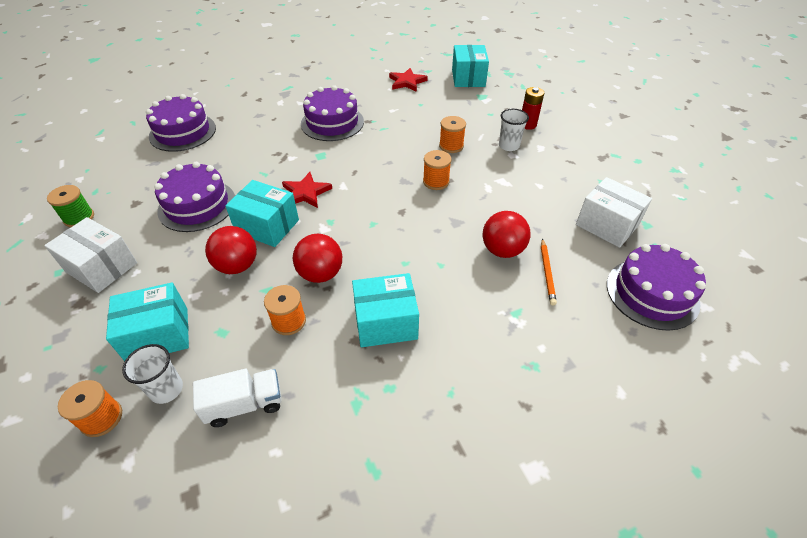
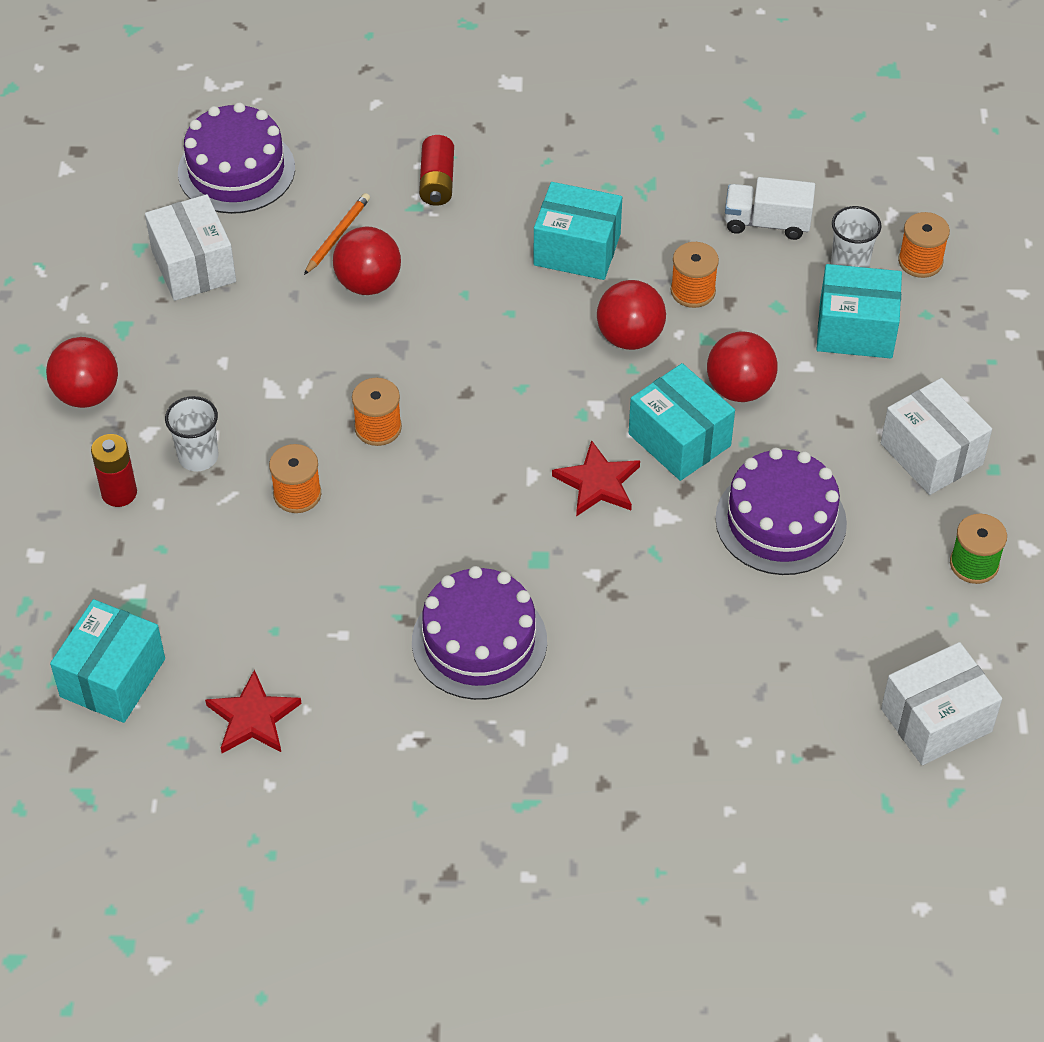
camera: 155 degrees left, 5 degrees up
purple cake [146,94,216,152] -> none
none -> red ball [46,337,118,408]
none -> red battery [419,135,454,206]
none -> white box [881,642,1002,765]

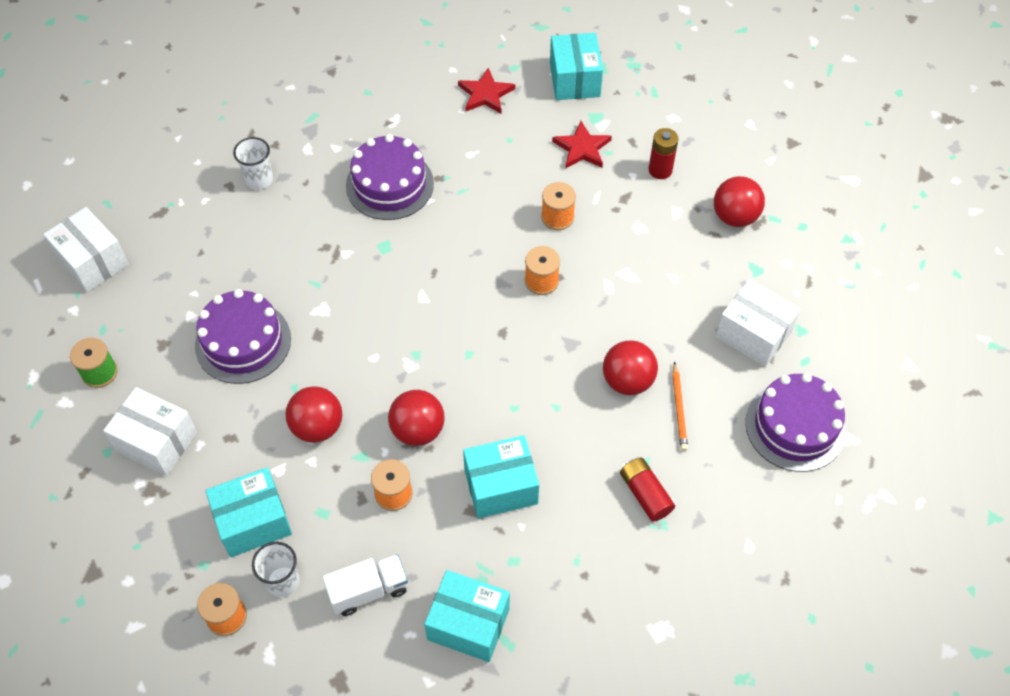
camera: 150 degrees right, 5 degrees up
white cup [165,396,218,471] -> white cup moved to [233,137,273,190]
red star [552,440,640,516] -> red star moved to [552,121,612,169]
turquoise box [629,363,735,481] -> turquoise box moved to [424,570,510,662]
white box [881,642,1002,765] -> white box turned 75 degrees counterclockwise [43,207,129,292]

